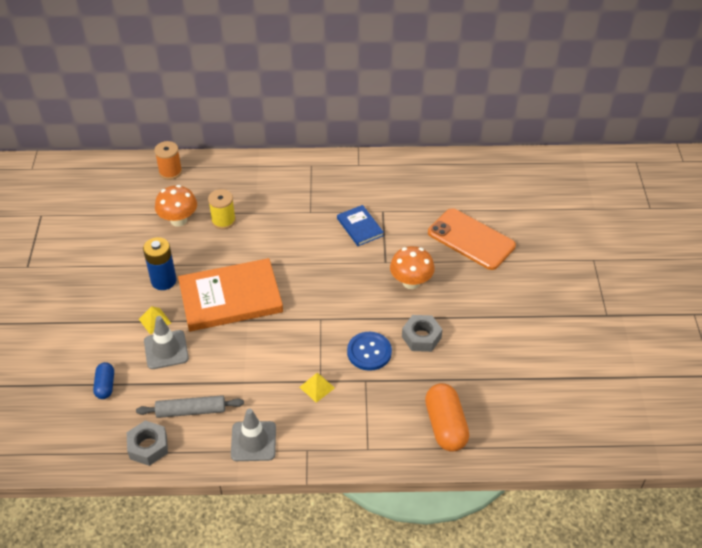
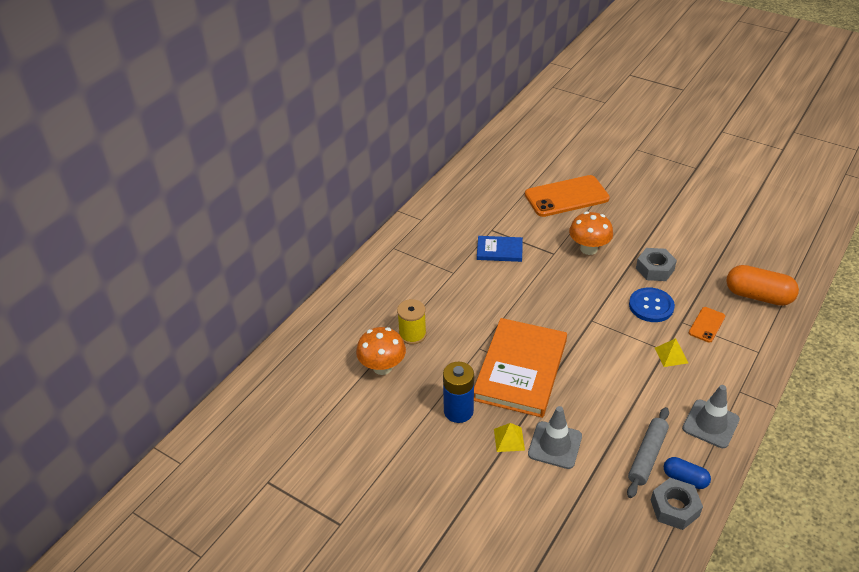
camera: 55 degrees left, 5 degrees down
blue capsule [93,362,114,399] -> blue capsule moved to [664,457,711,489]
orange spool [154,141,182,180] -> none
none -> orange phone [689,307,725,343]

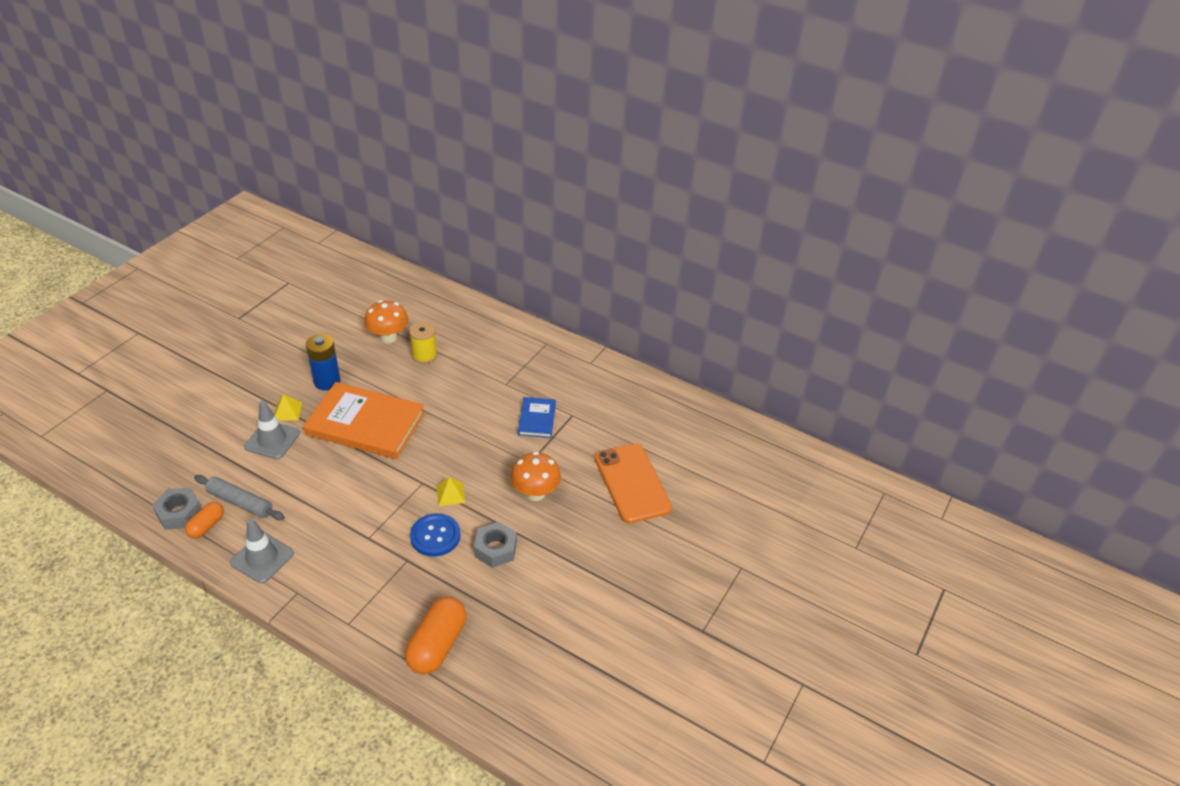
camera: 85 degrees right, 0 degrees up
yellow pyramid [655,338,688,367] -> yellow pyramid moved to [436,477,466,506]
blue capsule [664,457,711,489] -> orange capsule [185,502,224,539]
orange phone [689,307,725,343] -> none

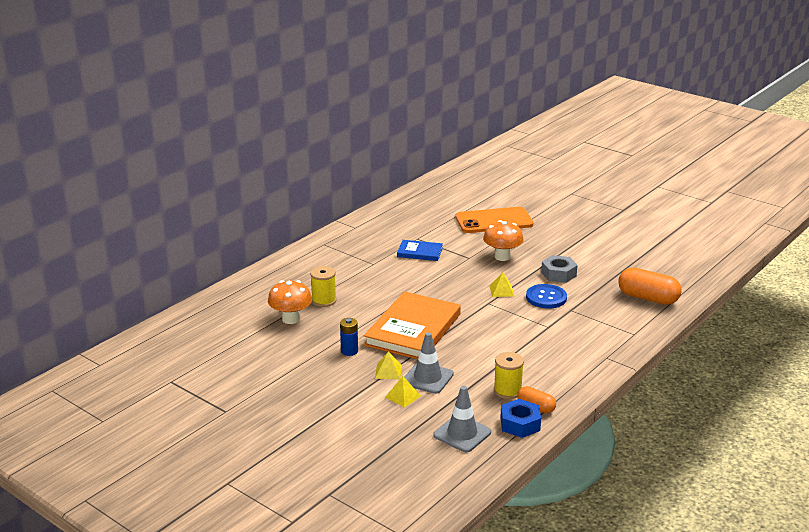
camera: 80 degrees left, 15 degrees down
grey nut [152,488,202,530] -> blue nut [500,399,541,438]
grey rolling pin [194,475,285,520] -> yellow spool [494,352,524,399]
grey traffic cone [230,519,294,583] -> grey traffic cone moved to [433,386,491,452]
blue battery [306,334,341,391] -> blue battery [340,318,358,356], size x0.65
none -> yellow pyramid [385,376,421,408]

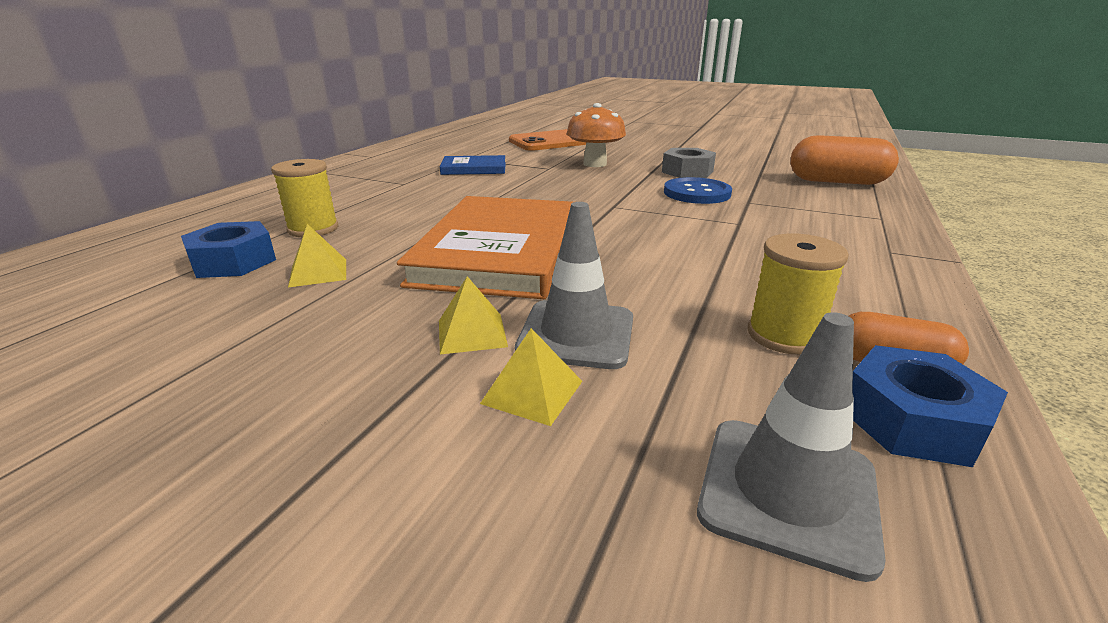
camera: 15 degrees left, 0 degrees up
orange mushroom [268,280,312,324] -> blue nut [181,221,276,278]
blue battery [340,318,358,356] -> none
yellow pyramid [490,272,514,297] -> yellow pyramid moved to [288,224,346,287]

